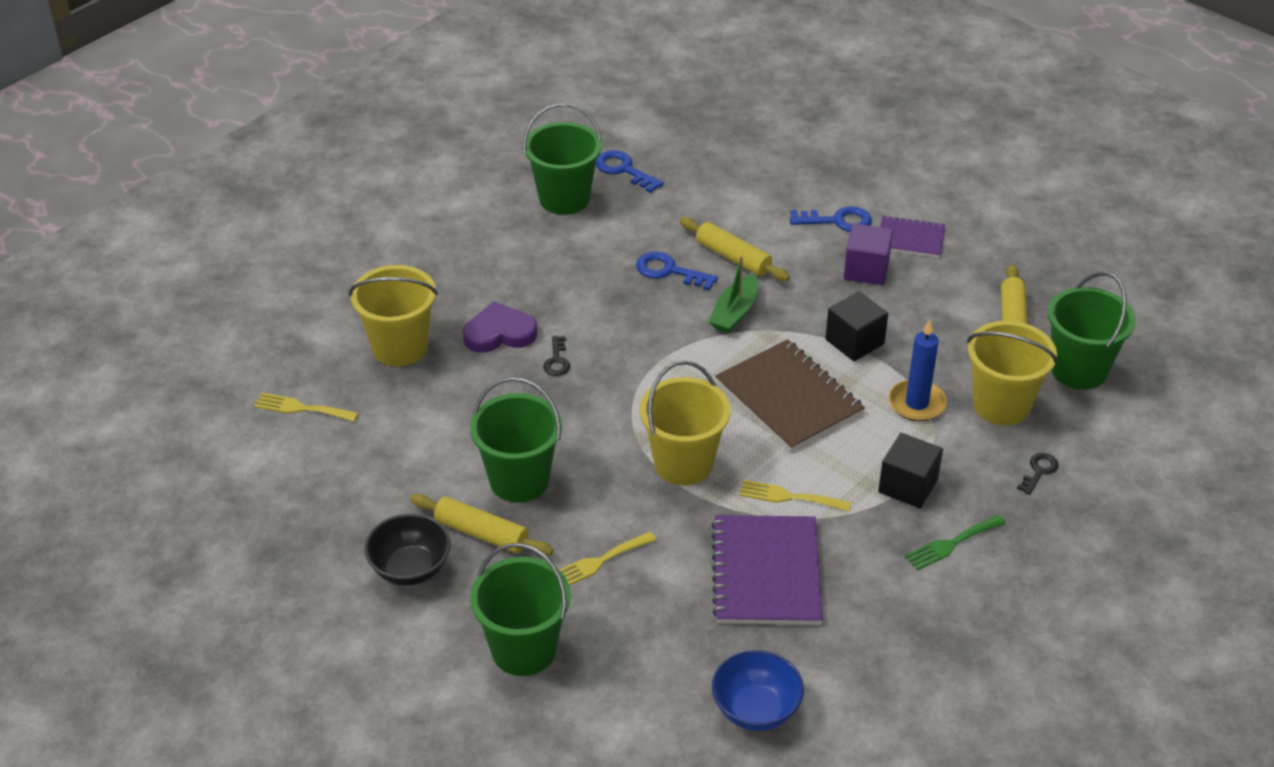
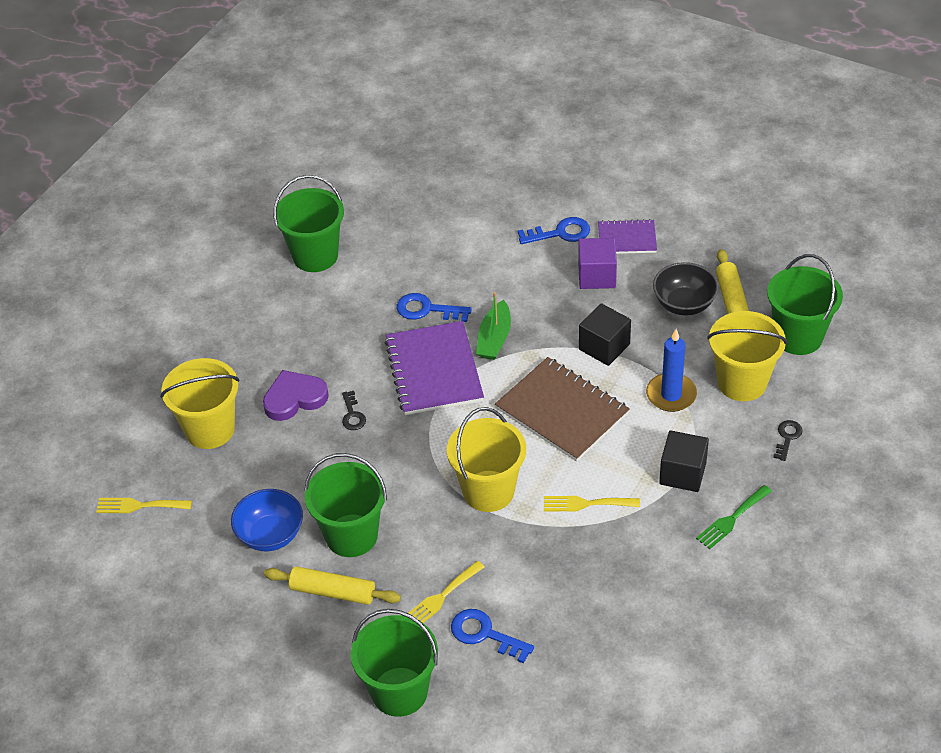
camera: 10 degrees left, 5 degrees up
black bowl [364,513,451,586] -> black bowl moved to [653,262,719,316]
blue key [596,150,664,193] -> blue key moved to [451,609,534,663]
yellow rolling pin [680,217,790,281] -> none
purple notebook [711,515,823,625] -> purple notebook moved to [385,321,484,415]
blue bowl [712,650,804,731] -> blue bowl moved to [231,489,303,551]

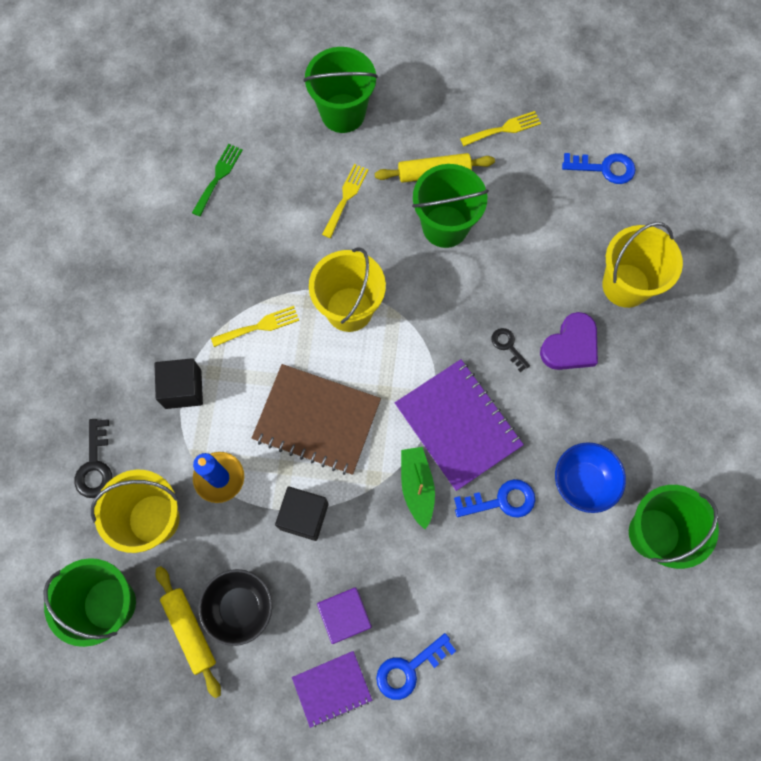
camera: 155 degrees right, 25 degrees up
yellow fork [96,498,192,513] -> yellow fork moved to [460,111,541,146]
blue bowl [231,489,303,551] -> blue bowl moved to [555,442,626,513]
blue key [451,609,534,663] -> blue key moved to [562,153,636,184]
green fork [696,485,772,549] -> green fork moved to [192,144,243,216]
black key [773,420,803,461] -> black key [74,419,112,498], size x1.55

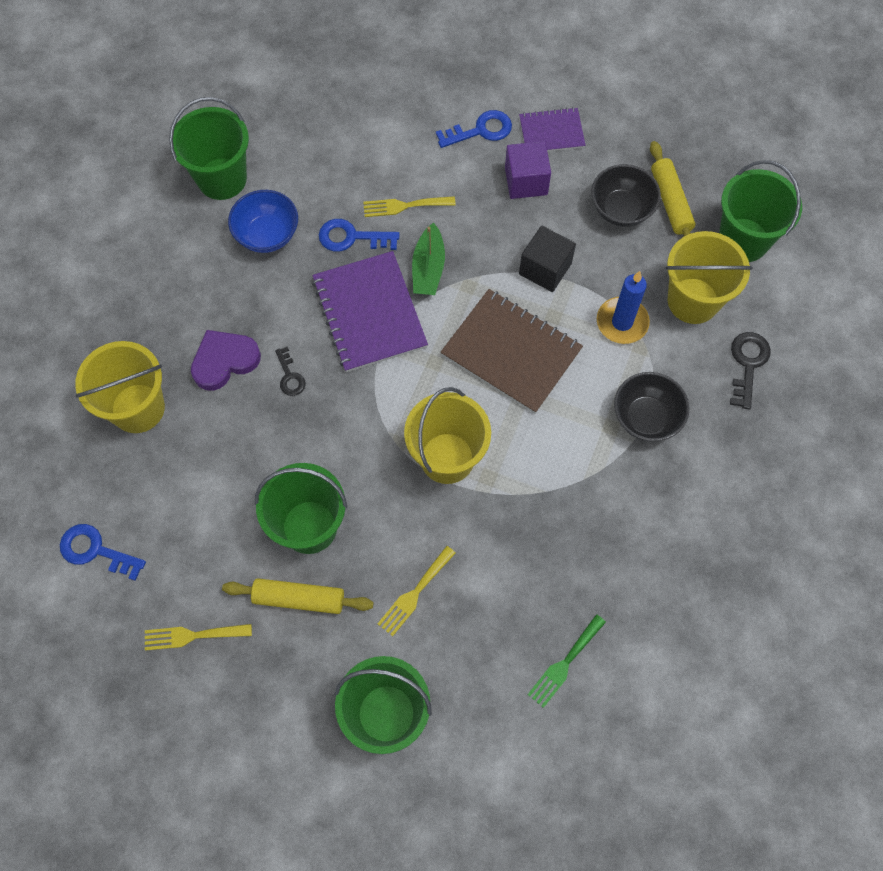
camera: 165 degrees left, 5 degrees down
black cube [154,358,203,409] -> black bowl [614,372,689,442]
yellow fork [211,306,299,347] -> yellow fork moved to [363,196,456,217]

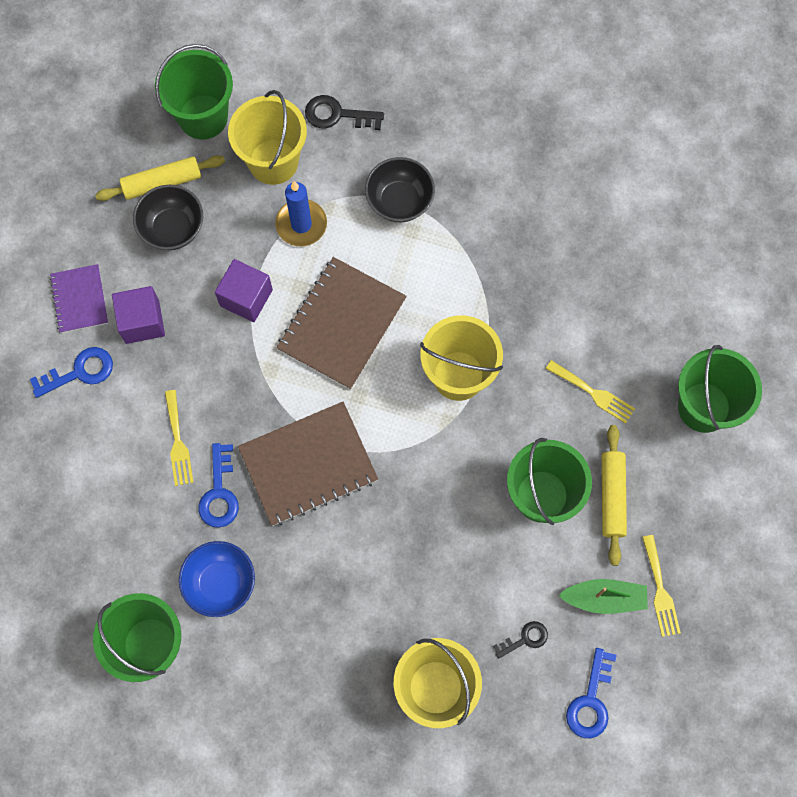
camera: 95 degrees left, 5 degrees up
purple heart [191,330,261,391] -> none
black key [275,347,305,396] -> black key moved to [493,621,548,659]
purple notebook [312,251,428,372] -> brown notebook [238,402,378,526]
green boat [412,222,445,295] -> green boat moved to [558,579,648,614]
blue key [436,110,512,148] -> blue key turned 90 degrees clockwise [30,347,113,398]
black cube [519,226,576,292] -> purple cube [215,259,273,322]
green fork [528,614,606,708] -> none

